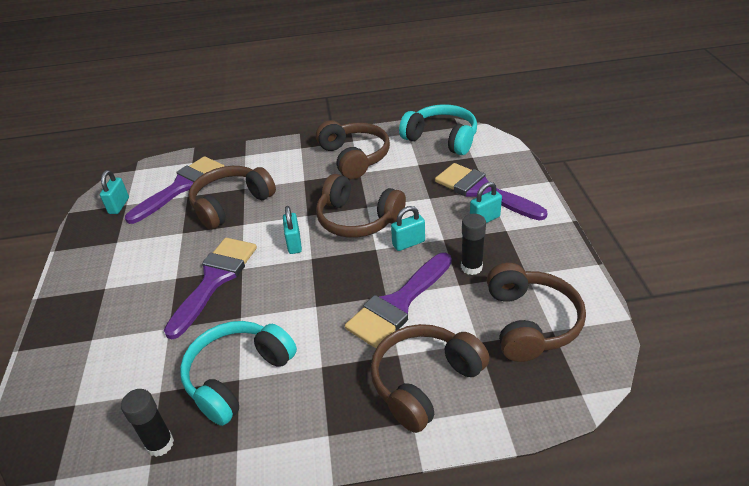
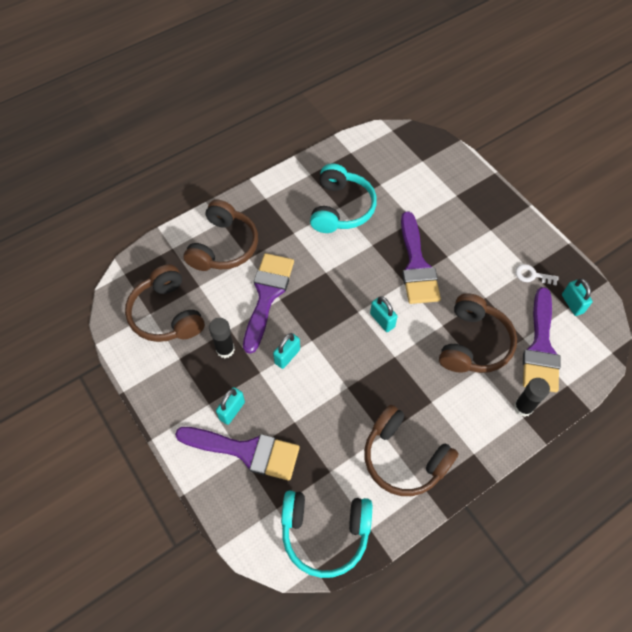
camera: 150 degrees right, 20 degrees up
black glue stick [121,389,174,457] -> black glue stick moved to [514,378,550,417]
brown headphones [316,174,406,238] -> none
none -> white key [515,264,558,285]

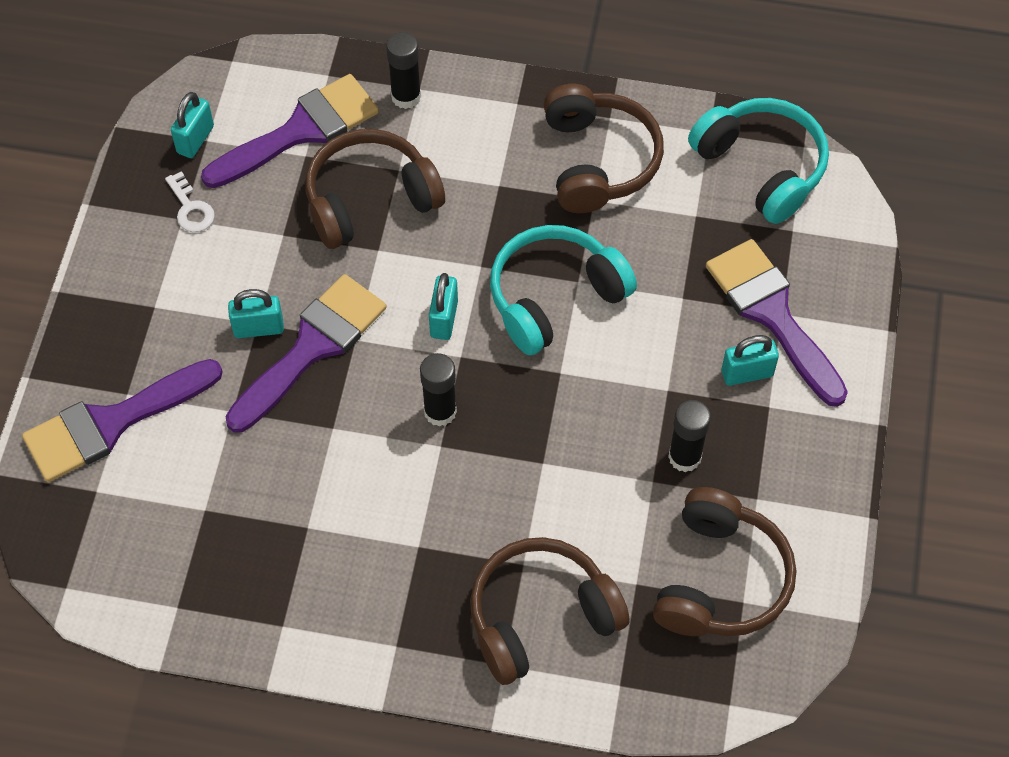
camera: 135 degrees left, 0 degrees up
purple brush [243,253,294,354] -> purple brush moved to [22,359,223,482]
turquoise padlock [273,333,300,369] -> turquoise padlock moved to [228,289,284,338]
turquoise headphones [310,164,377,233] -> turquoise headphones moved to [490,225,637,355]
none -> black glue stick [420,353,457,427]

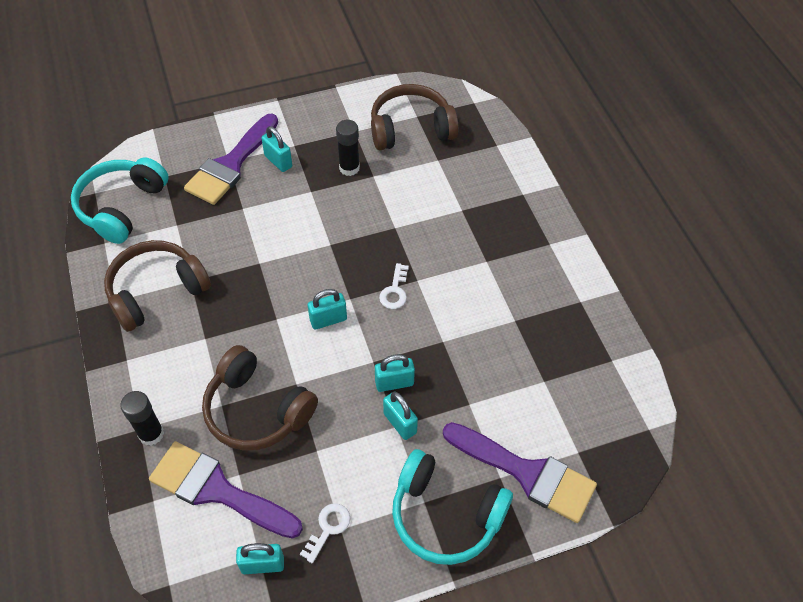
camera: 120 degrees left, 5 degrees down
purple brush [225,274,387,433] -> turquoise padlock [375,354,415,392]
black glue stick [420,353,457,427] -> white key [379,263,409,309]
brown headphones [470,537,630,685] -> none
turquoise headphones [490,225,637,355] -> turquoise headphones moved to [392,449,513,565]

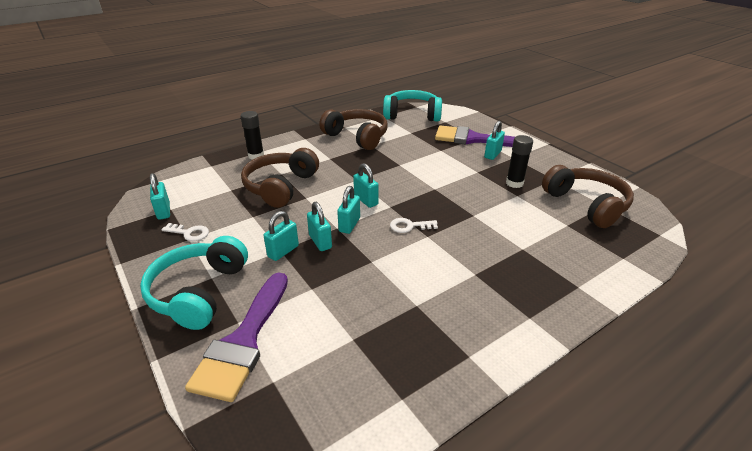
camera: 75 degrees right, 20 degrees down
purple brush [149,441,303,539] -> none
none -> turquoise padlock [337,186,360,234]

